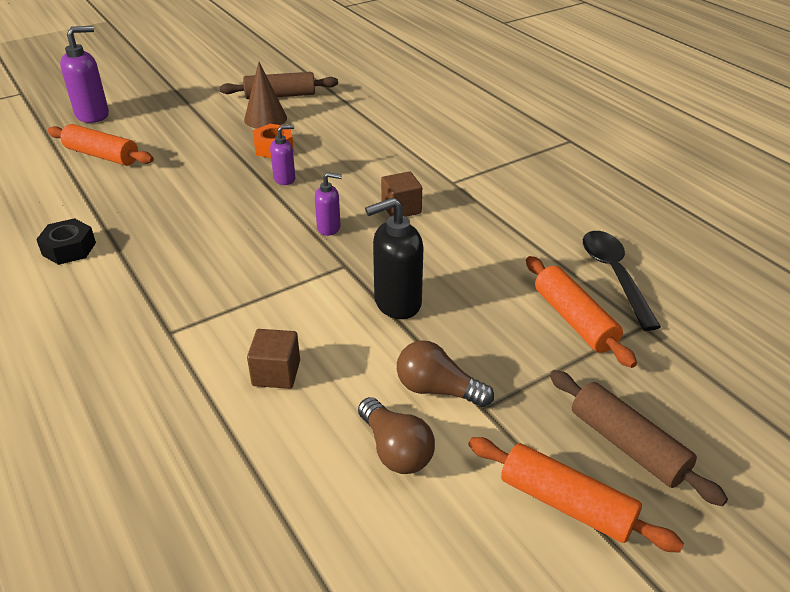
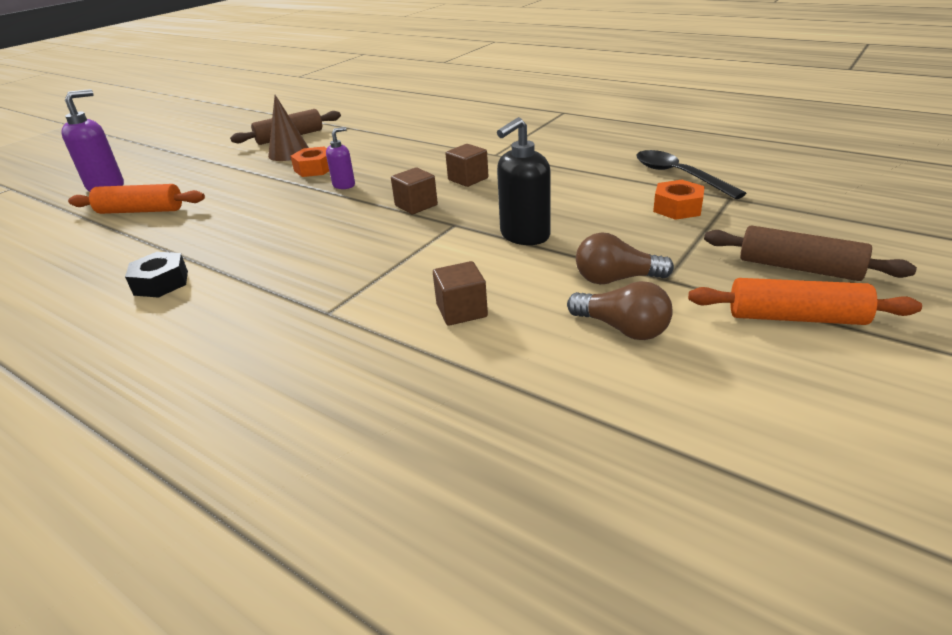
camera: 20 degrees left, 5 degrees down
purple soap dispenser [315,172,342,236] -> brown cube [391,167,438,215]
orange rolling pin [526,256,637,368] -> orange nut [653,180,705,220]

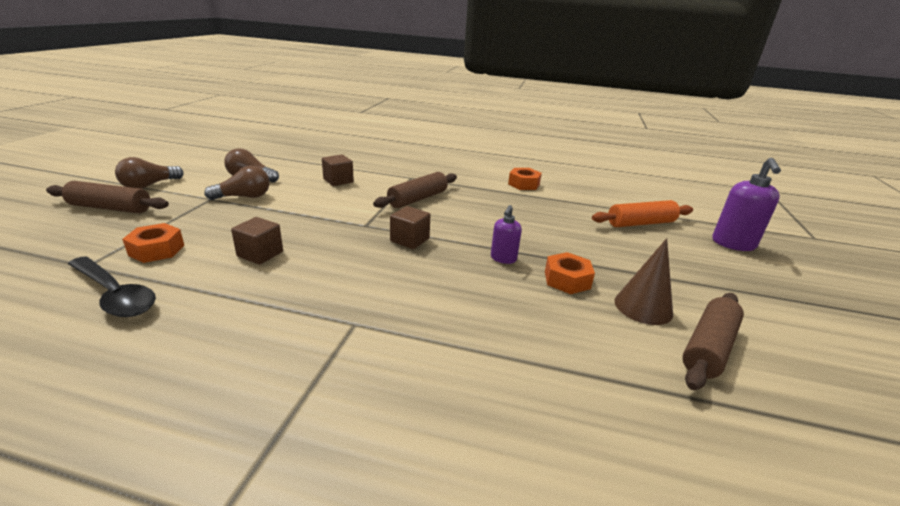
camera: 155 degrees right, 5 degrees down
black nut [125,252,188,298] -> orange nut [508,168,542,190]
brown cube [445,144,488,187] -> brown cube moved to [231,217,283,265]
black soap dispenser [497,117,551,245] -> none
orange rolling pin [688,278,922,325] -> brown light bulb [115,157,184,189]
none -> brown rolling pin [373,172,457,208]

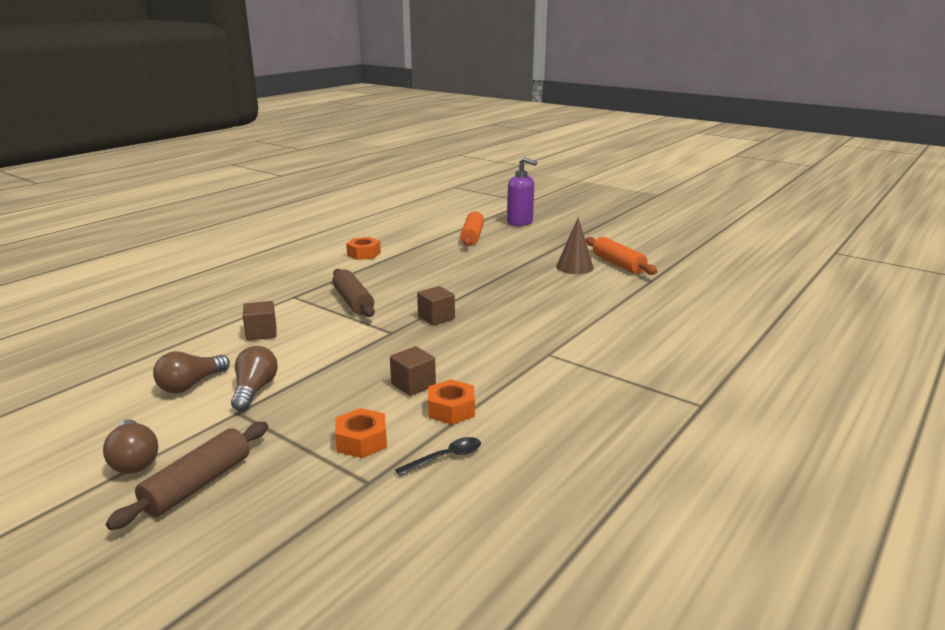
camera: 65 degrees left, 5 degrees down
black spoon [68,256,156,317] -> black spoon [395,437,481,476], size x0.58
purple soap dispenser [491,205,522,264] -> none
orange nut [545,252,595,294] -> orange nut moved to [428,379,475,425]
brown rolling pin [682,293,744,390] -> orange rolling pin [585,237,657,275]

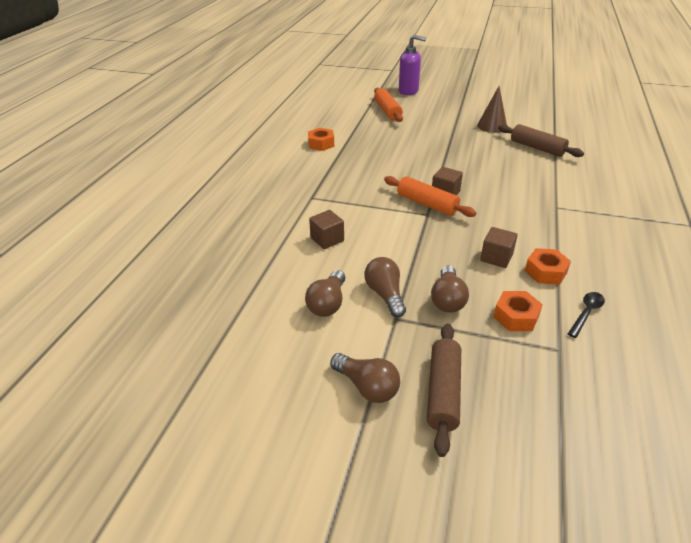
camera: 20 degrees left, 15 degrees up
brown rolling pin [332,269,375,317] -> brown rolling pin moved to [498,124,584,157]
orange rolling pin [585,237,657,275] -> orange rolling pin moved to [384,176,476,217]
none -> brown light bulb [431,266,469,313]

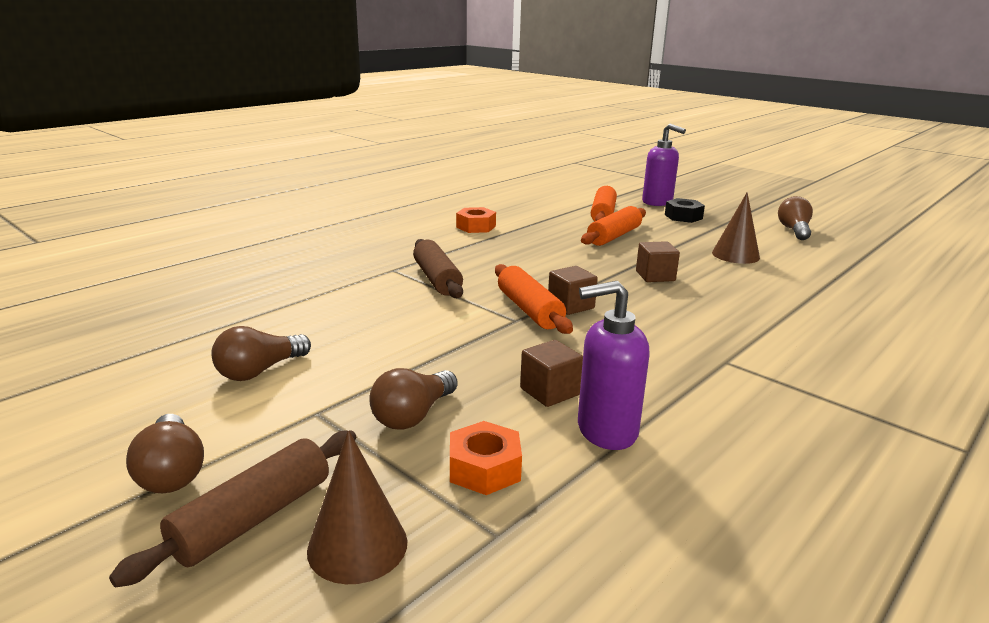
camera: 25 degrees right, 15 degrees down
brown cube [309,210,344,249] -> brown cube moved to [636,241,680,282]
brown light bulb [364,257,406,317] -> brown light bulb moved to [778,196,813,240]
brown rolling pin [498,124,584,157] -> brown rolling pin moved to [413,239,463,298]
orange nut [525,248,571,285] -> purple soap dispenser [578,281,650,450]
black spoon [568,292,605,338] -> none
none -> brown cone [307,430,407,584]
none -> orange rolling pin [581,206,646,246]
none -> black nut [665,198,705,223]

